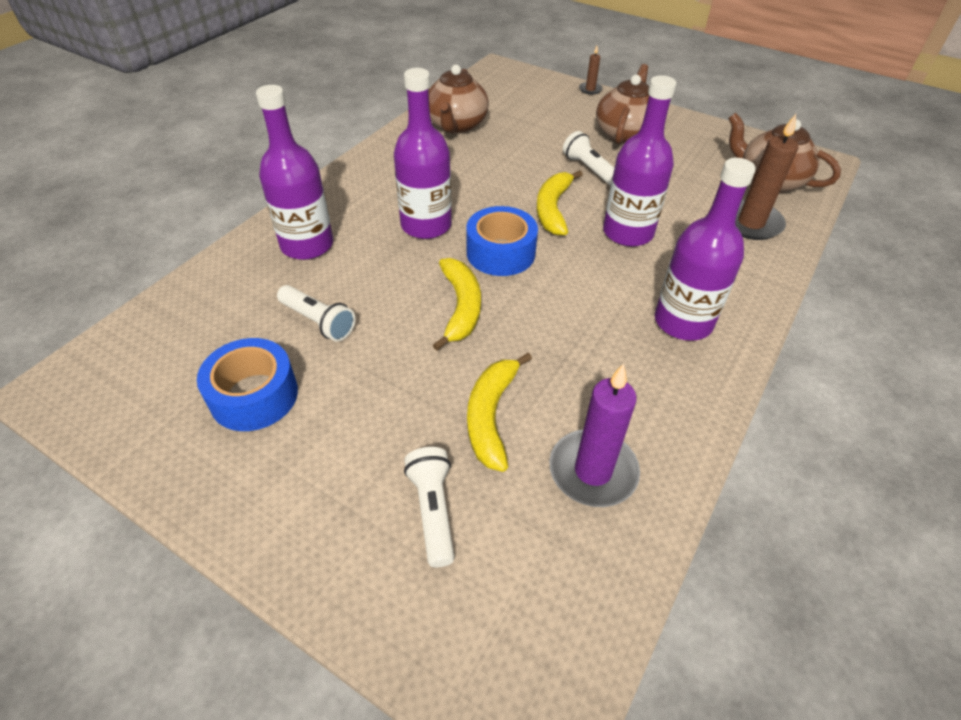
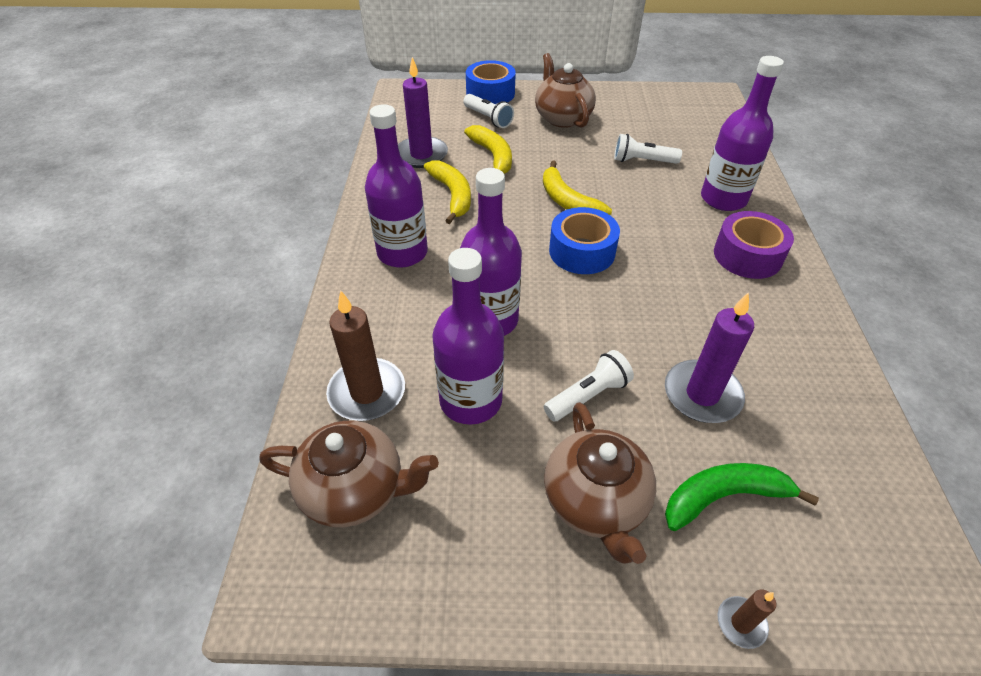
camera: 150 degrees right, 0 degrees up
blue tape [197,338,298,431] -> blue tape moved to [466,60,516,104]
purple bottle [394,68,452,239] -> purple bottle moved to [432,248,504,425]
brown teapot [428,64,489,134] -> brown teapot moved to [535,53,596,128]
yellow banana [537,170,583,235] -> yellow banana moved to [424,160,471,224]
white flashlight [563,131,614,186] -> white flashlight turned 60 degrees counterclockwise [544,350,634,422]
none -> purple candle [665,292,754,423]
none -> green banana [665,463,819,531]
none -> purple tape [714,211,794,279]

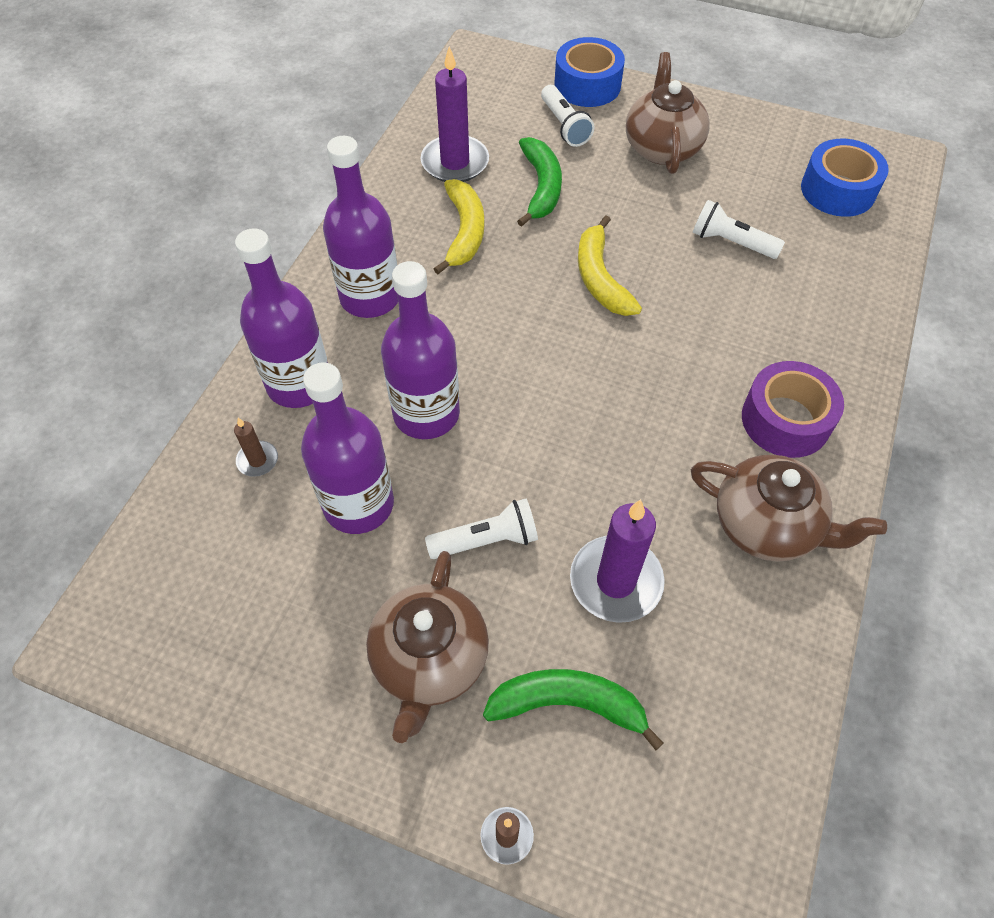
camera: 20 degrees right, 10 degrees up
brown teapot [260,421,439,528] -> brown teapot moved to [691,455,887,562]
brown candle [326,290,405,421] -> brown candle [234,418,278,477], size x0.49
yellow banana [464,125,512,174] -> green banana [517,137,562,227]
blue tape [549,207,620,274] -> blue tape moved to [801,139,889,217]
purple bottle [701,56,784,211] -> purple bottle moved to [235,228,328,408]

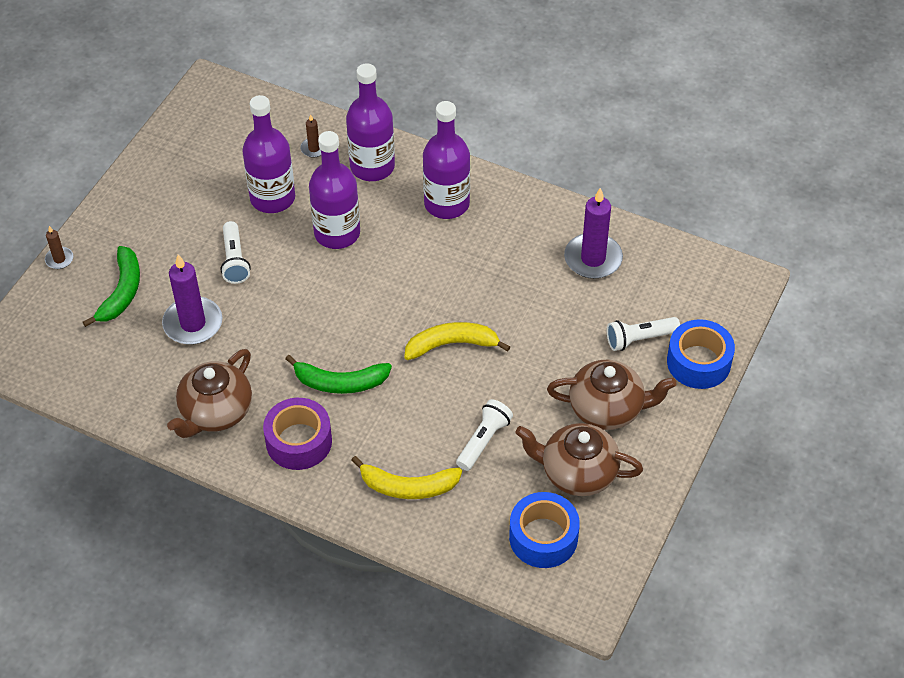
camera: 95 degrees right, 5 degrees down
brown teapot [366,551,489,743] -> brown teapot moved to [515,423,643,496]
yellow banana [434,179,484,274] -> yellow banana moved to [351,456,462,499]
green banana [517,137,562,227] -> green banana moved to [285,355,392,394]

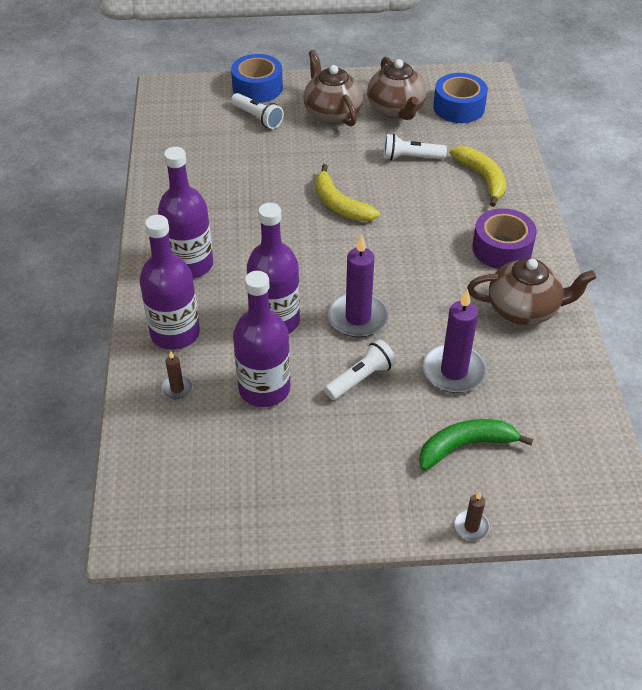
camera: 120 degrees left, 5 degrees down
green banana [285,355,392,394] -> none
purple candle [564,188,623,279] -> purple candle moved to [328,235,389,338]

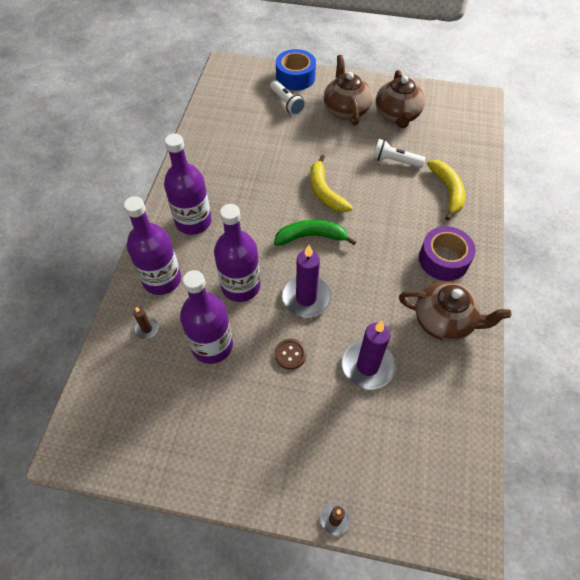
camera: 15 degrees right, 10 degrees up
white flashlight [324,340,396,400] -> brown button [274,339,307,370]
green banana [419,419,533,471] -> green banana moved to [274,220,356,246]
blue tape [433,73,488,123] -> none

